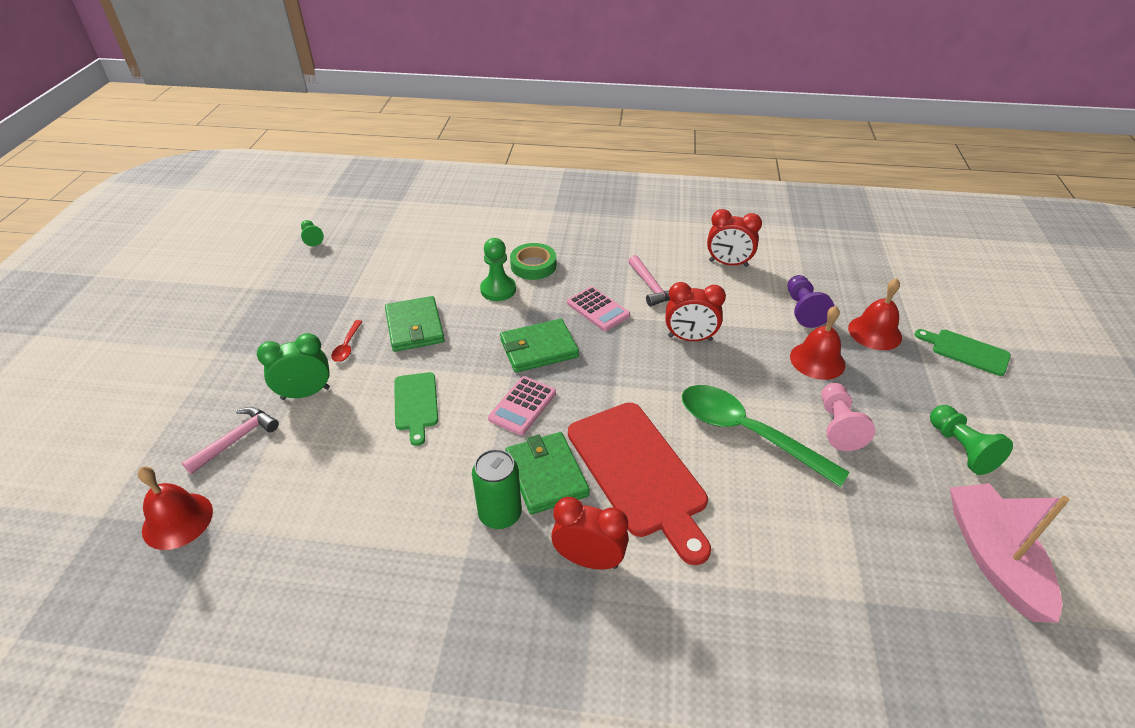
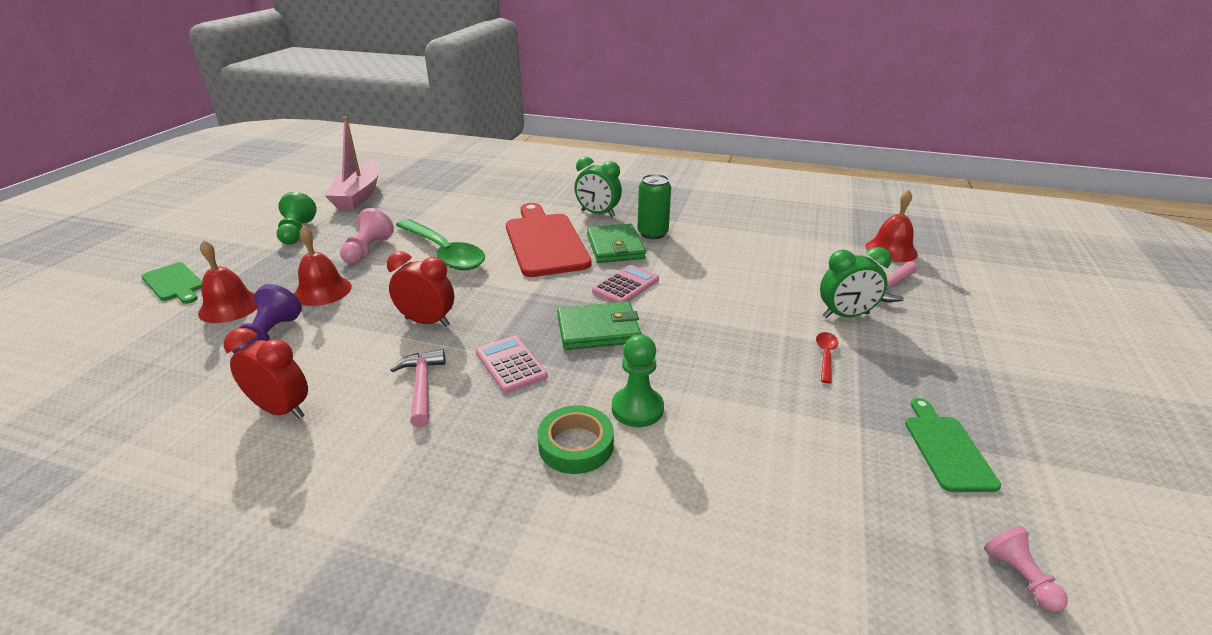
camera: 170 degrees left, 10 degrees down
green pawn [301,220,324,246] -> pink pawn [984,526,1068,612]
green wallet [385,296,445,352] -> none
green cutting board [394,372,438,446] -> green cutting board moved to [905,398,1001,492]
red clock [551,497,629,569] -> green clock [575,157,622,217]

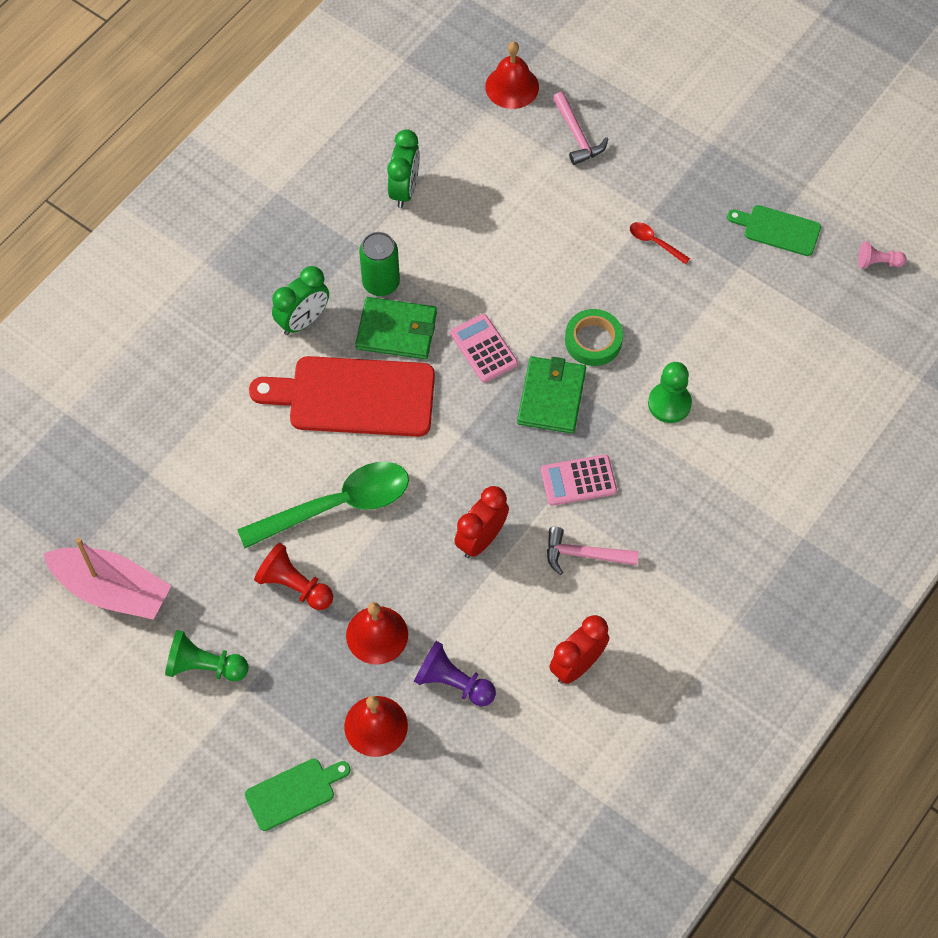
camera: 70 degrees left, 30 degrees up
pink pawn [340,208,394,264] -> red pawn [254,543,333,610]
green tape [537,405,614,474] -> green tape moved to [565,309,623,366]
green clock [820,247,891,318] -> green clock moved to [387,129,420,208]

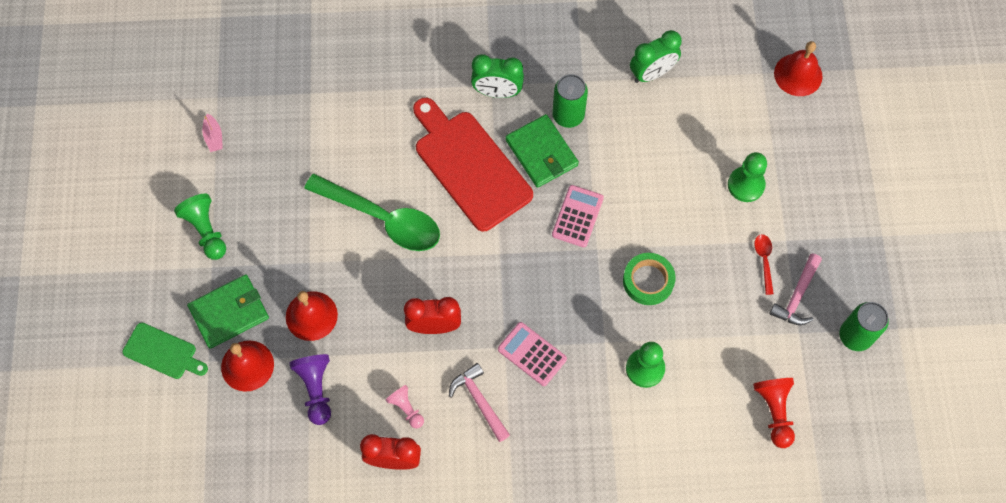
camera: 50 degrees right, 5 degrees up
pink boat [43,538,171,620] -> pink boat [202,113,223,152], size x0.40
red pawn [254,543,333,610] -> red pawn moved to [753,378,795,448]
green wallet [517,357,586,434] -> green wallet moved to [187,274,269,349]
pink hammer [553,92,608,165] -> pink hammer moved to [769,253,822,325]
green cutting board [727,205,821,256] -> green can [839,302,889,351]
pink pawn [858,242,906,269] -> pink pawn moved to [386,385,424,428]
none -> green pawn [728,152,767,202]

